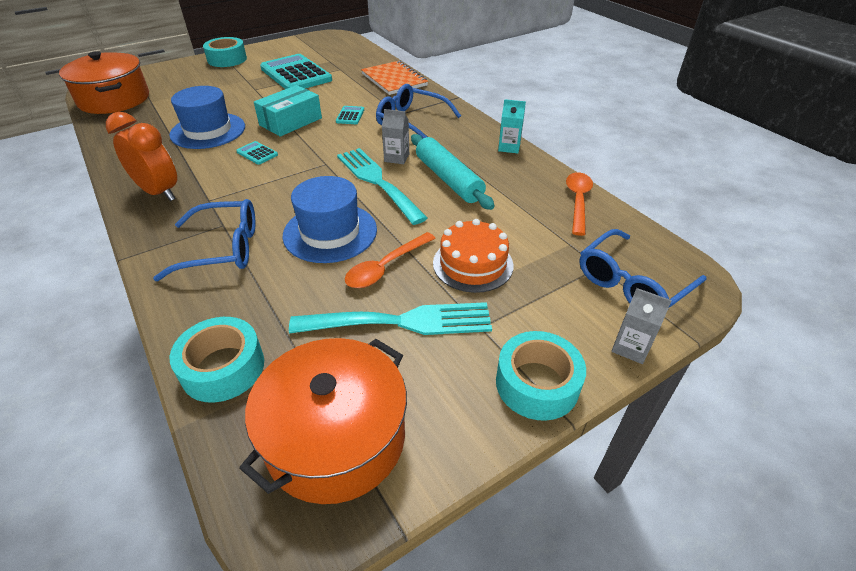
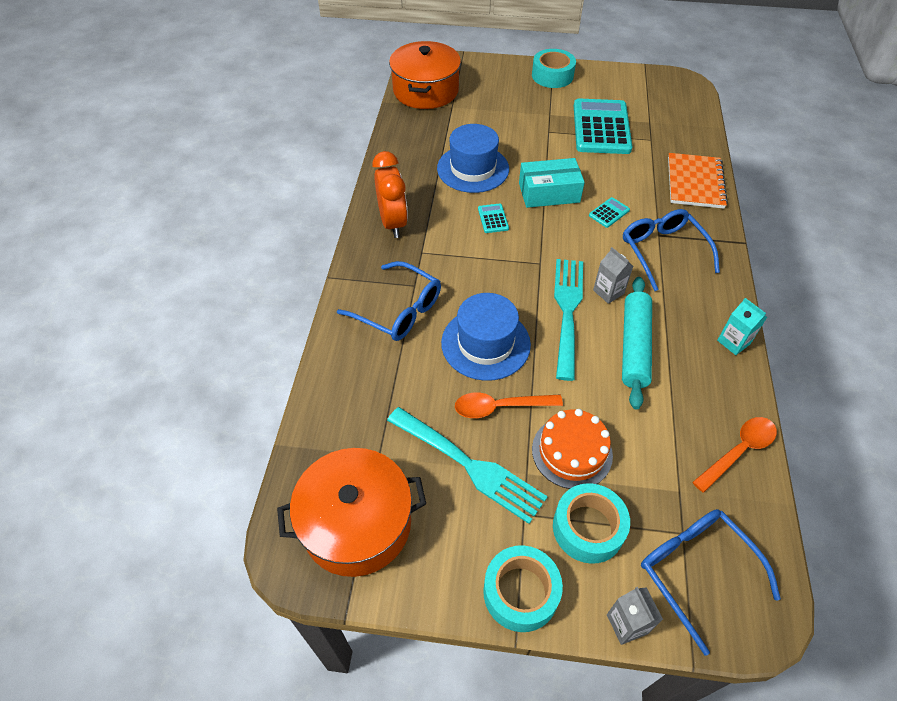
camera: 40 degrees right, 10 degrees up
turquoise tape [170,317,264,402] -> turquoise tape moved to [553,483,630,564]
blue glasses [579,229,706,309] -> blue glasses turned 60 degrees clockwise [641,509,781,655]

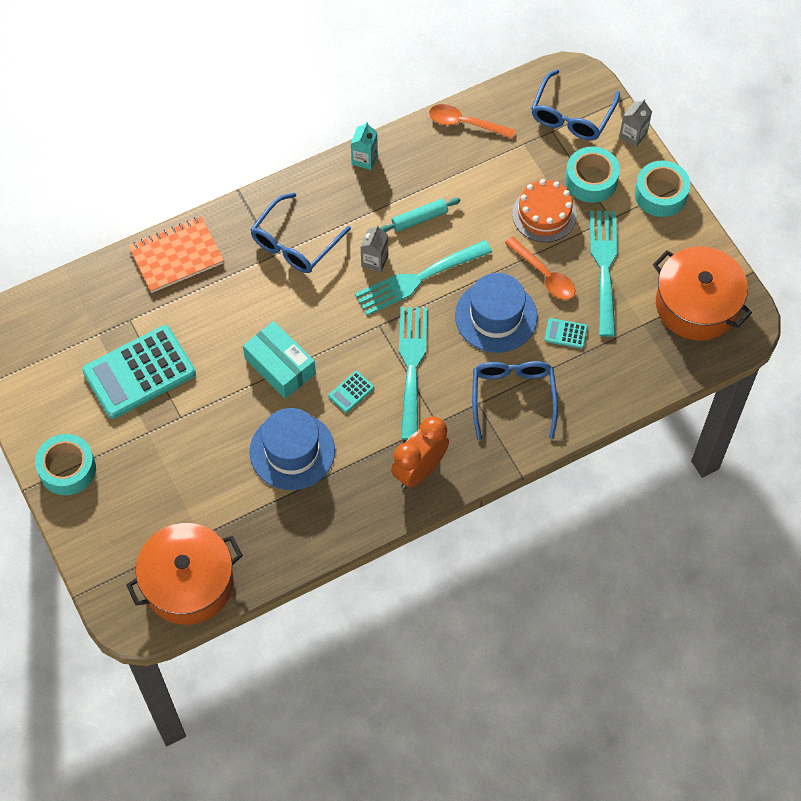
camera: 125 degrees left, 10 degrees up
turquoise calculator [589,197,630,228] -> turquoise calculator moved to [544,318,588,349]
turquoise rolling pin [622,277,652,410] -> turquoise rolling pin [380,198,461,232], size x0.61
none -> turquoise fork [399,307,427,440]

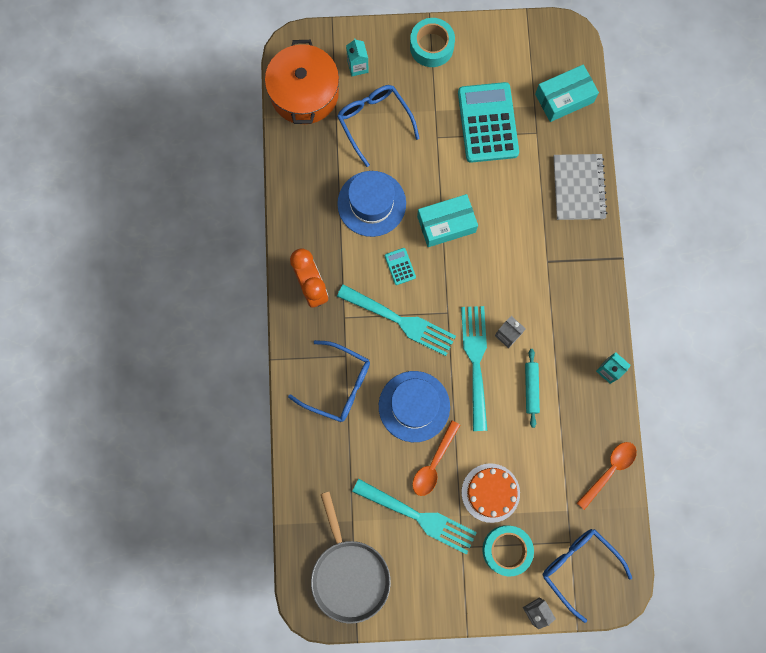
camera: 115 degrees right, 15 degrees up
orange notebook [129,217,224,293] -> grey notebook [554,154,607,220]
blue glasses [250,192,351,273] -> blue glasses moved to [337,85,420,167]
orange spoon [505,236,575,300] -> orange spoon turned 45 degrees counterclockwise [412,421,460,496]
turquoise calculator [544,318,588,349] -> none
turquoise tape [635,161,690,217] -> none
orange pot [653,246,752,341] -> grey pan [311,492,391,624]
none -> turquoise carton [346,38,369,76]
none -> turquoise box [535,64,599,122]

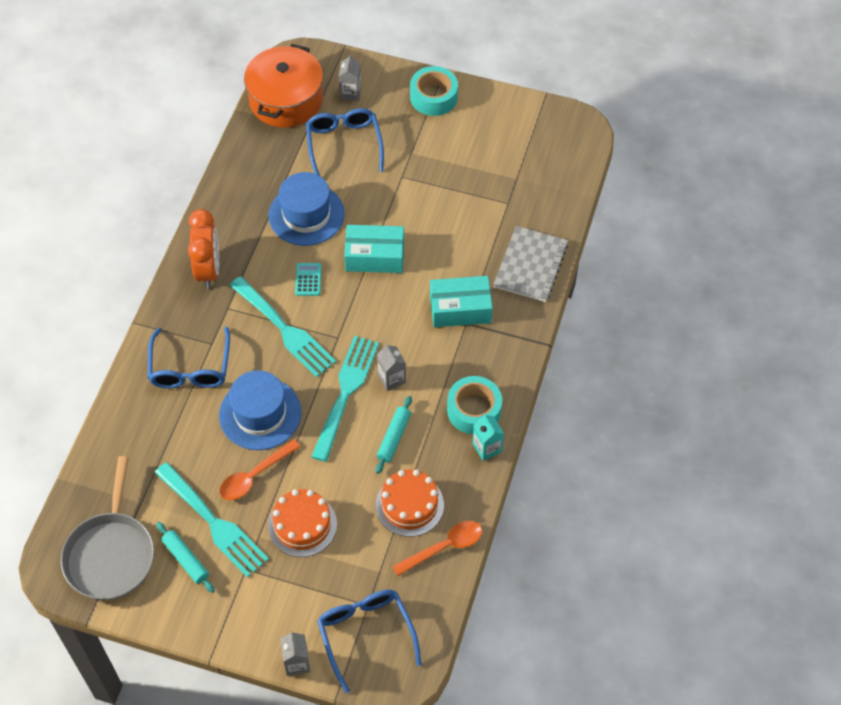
camera: 20 degrees right, 20 degrees down
blue glasses [288,340,370,422] -> blue glasses turned 45 degrees clockwise [148,327,230,388]
turquoise carton [346,38,369,76] -> grey carton [339,54,361,101]
turquoise calculator [458,82,519,163] -> none
turquoise tape [482,525,534,576] -> turquoise tape moved to [447,376,502,434]
turquoise box [535,64,599,122] -> turquoise box moved to [430,276,493,327]
none -> turquoise rolling pin [156,522,215,593]
none -> orange cake [376,469,444,537]

